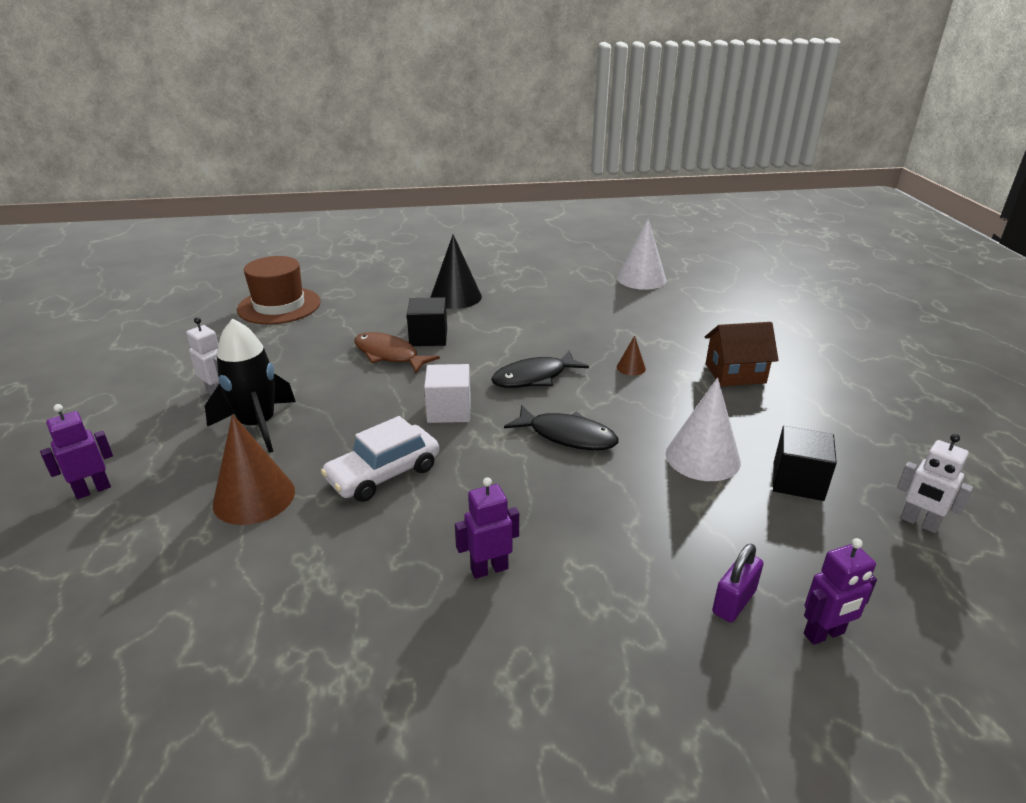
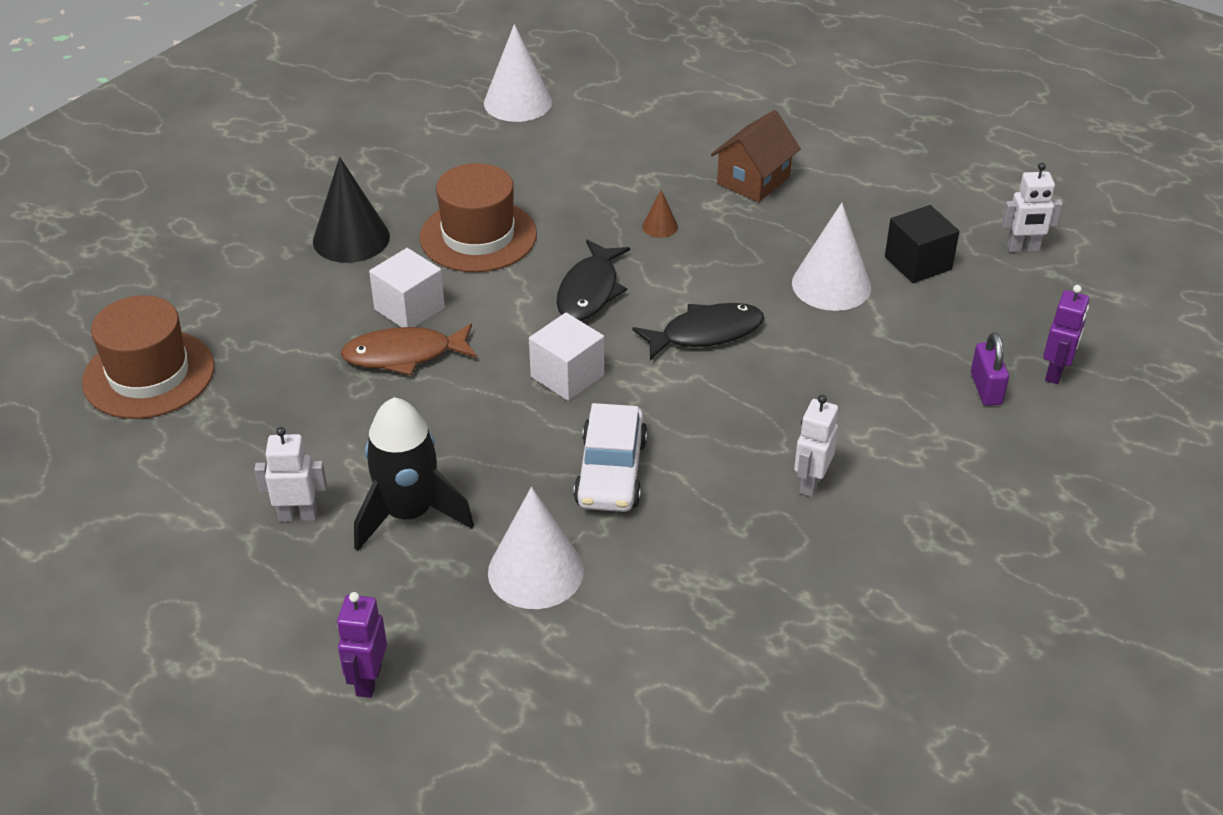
camera: 45 degrees left, 10 degrees up
brown cone [213,414,295,525] -> white cone [488,487,584,609]
black cube [407,297,447,346] -> white cube [369,248,445,327]
purple robot [455,477,519,579] -> white robot [794,395,838,497]
none -> brown hat [420,163,537,272]

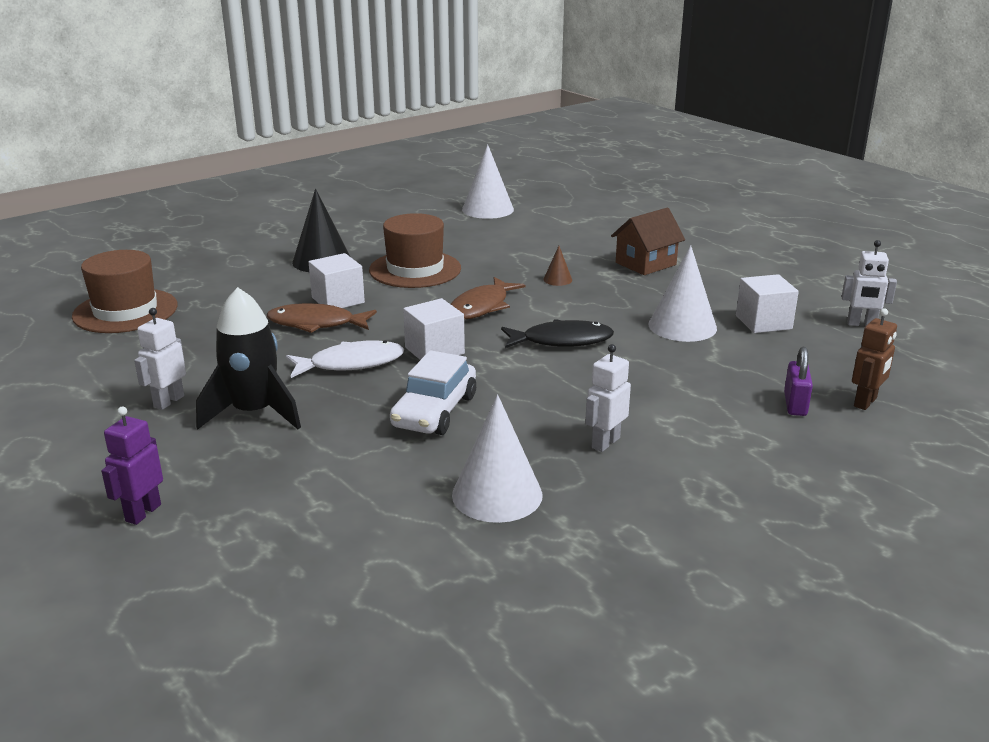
camera: 15 degrees right, 15 degrees down
white robot [254,427,327,522] -> white robot turned 75 degrees counterclockwise [134,308,186,410]
white cone [488,487,584,609] -> white cone moved to [452,394,543,523]
black fish [557,240,630,321] -> brown fish [451,277,525,320]
black cube [885,205,960,283] -> white cube [736,274,799,333]
purple robot [1043,285,1089,384] -> brown robot [852,308,897,410]
none -> white fish [286,340,404,378]

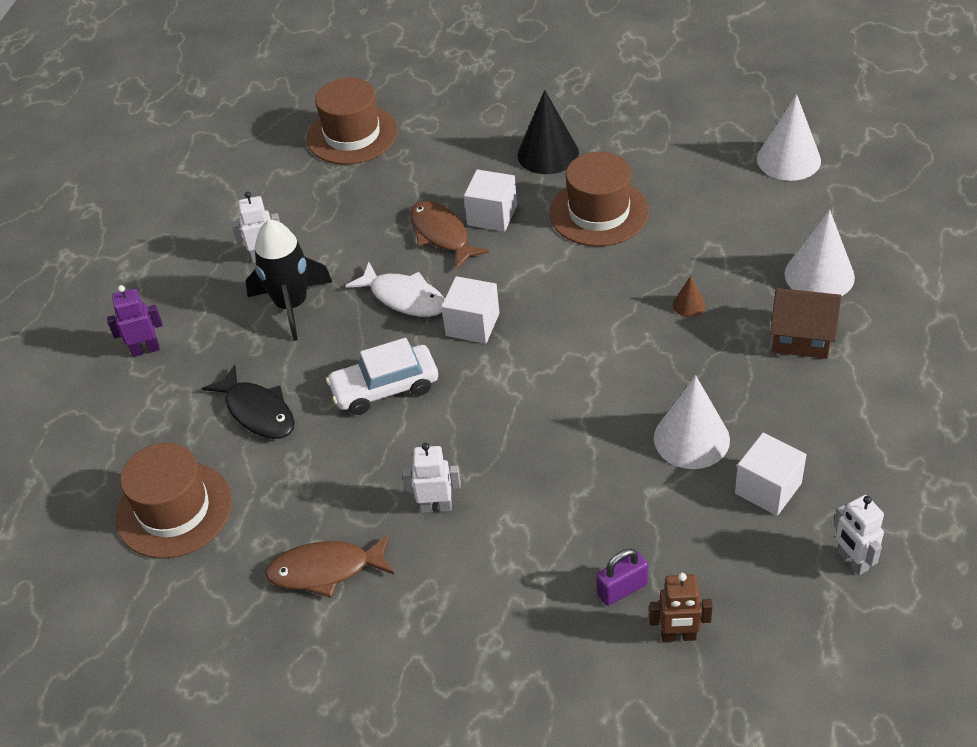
camera: 55 degrees right, 20 degrees up
brown fish [451,277,525,320] -> brown fish moved to [265,534,394,597]
white cone [452,394,543,523] -> white cone moved to [784,210,855,296]
black fish [501,319,614,348] -> black fish moved to [202,365,295,439]
none -> brown hat [116,443,232,559]

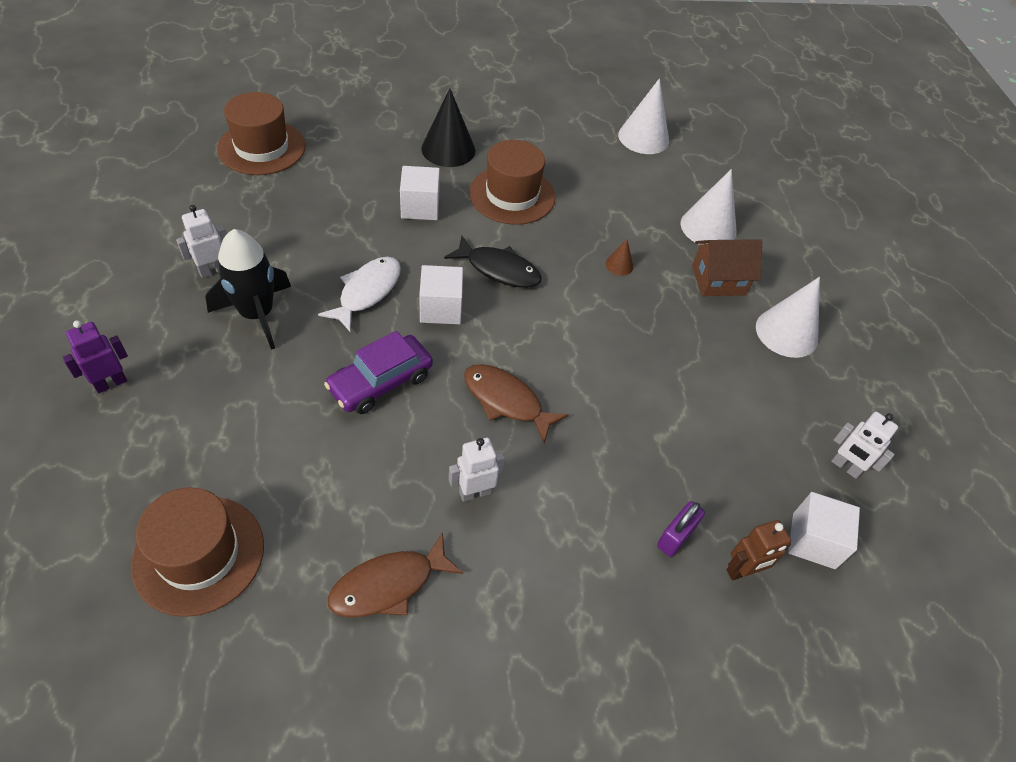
camera: 30 degrees left, 5 degrees up
black fish [202,365,295,439] -> black fish moved to [444,236,542,288]
white car [326,338,438,415] -> purple car [324,331,433,414]
white fish [345,262,445,317] -> white fish turned 75 degrees counterclockwise [318,257,401,333]
brown fish [410,201,489,269] -> brown fish moved to [464,364,568,443]
white cone [654,375,730,469] -> white cone moved to [756,277,820,358]
white cube [735,432,807,516] -> white cube moved to [788,492,860,569]

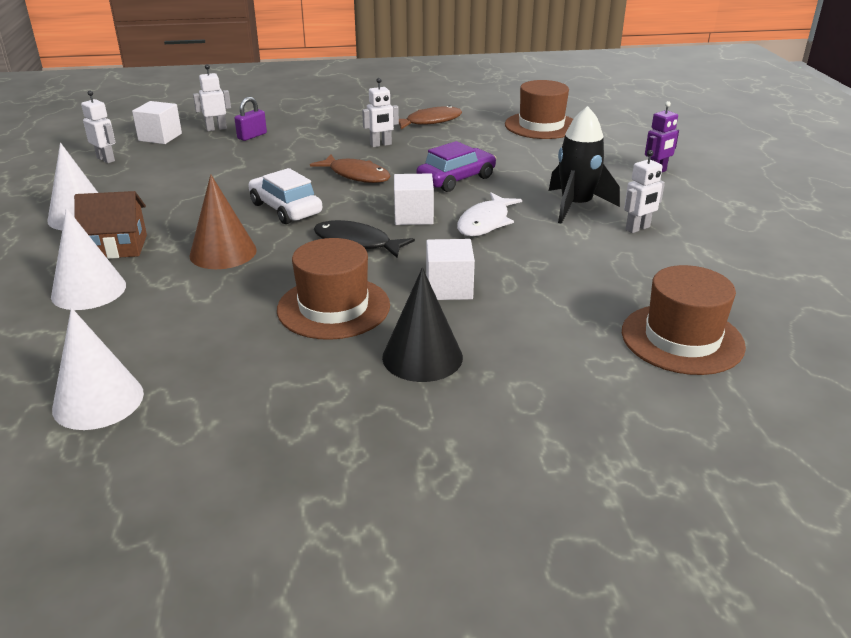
camera: 175 degrees left, 20 degrees down
brown cone [606,239,634,276] -> brown cone [189,174,257,269], size x2.12
brown robot [727,520,791,580] -> white robot [193,64,231,131]
none -> white car [248,168,322,224]

